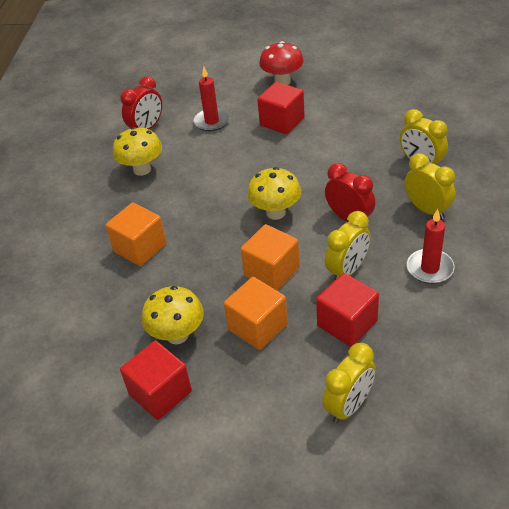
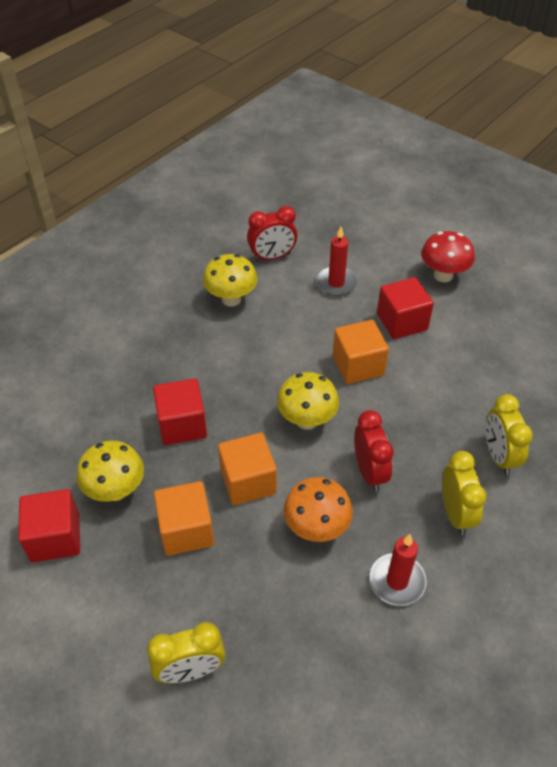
camera: 30 degrees right, 5 degrees up
orange cube [106,202,166,266] -> orange cube moved to [333,320,389,384]
red cube [316,273,379,347] -> red cube moved to [153,378,207,445]
yellow clock [325,211,371,281] -> orange mushroom [284,477,353,542]

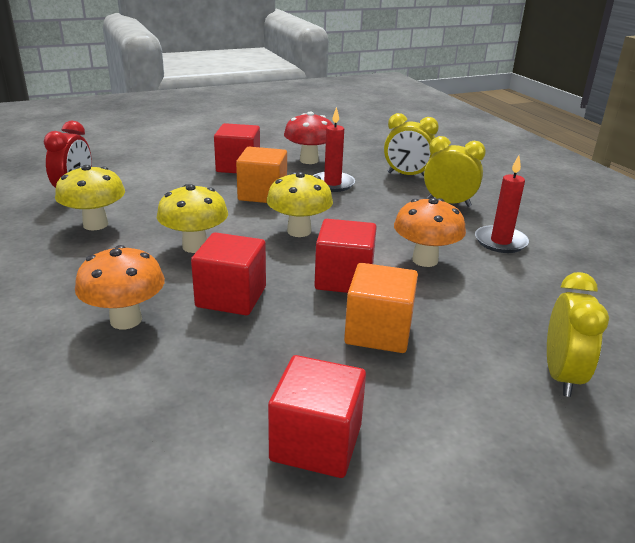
camera: 65 degrees left, 20 degrees down
yellow mushroom [77,441,144,502] -> yellow mushroom moved to [157,184,228,253]
orange cube [218,433,277,505] -> red cube [314,219,377,293]
red candle [316,227,358,296] -> red candle moved to [313,107,355,192]
red clock [354,410,394,491] -> none
red mushroom [421,231,475,282] -> red mushroom moved to [284,112,333,164]
none -> orange mushroom [75,245,165,329]

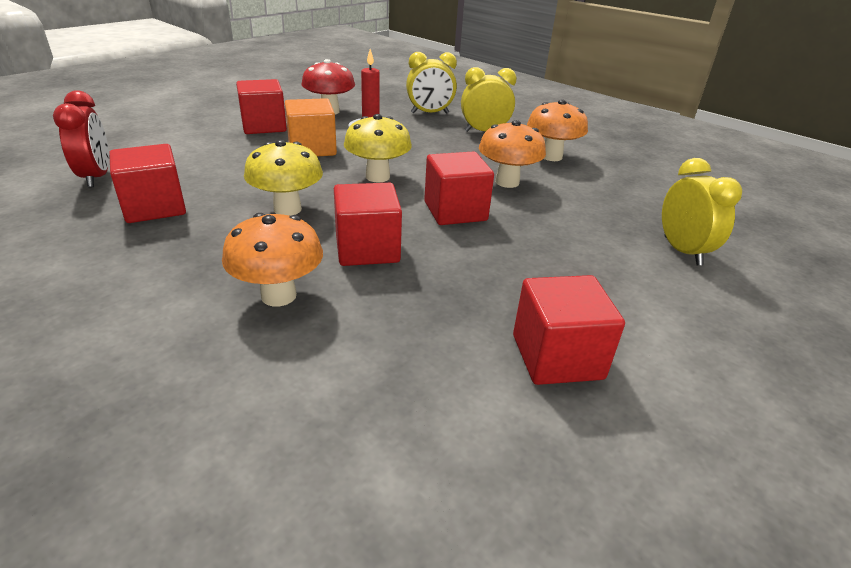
camera: 25 degrees left, 5 degrees up
yellow mushroom [55,165,125,230] -> red cube [109,144,186,223]
orange cube [344,263,418,353] -> none
red candle [475,155,529,253] -> orange mushroom [527,99,588,161]

